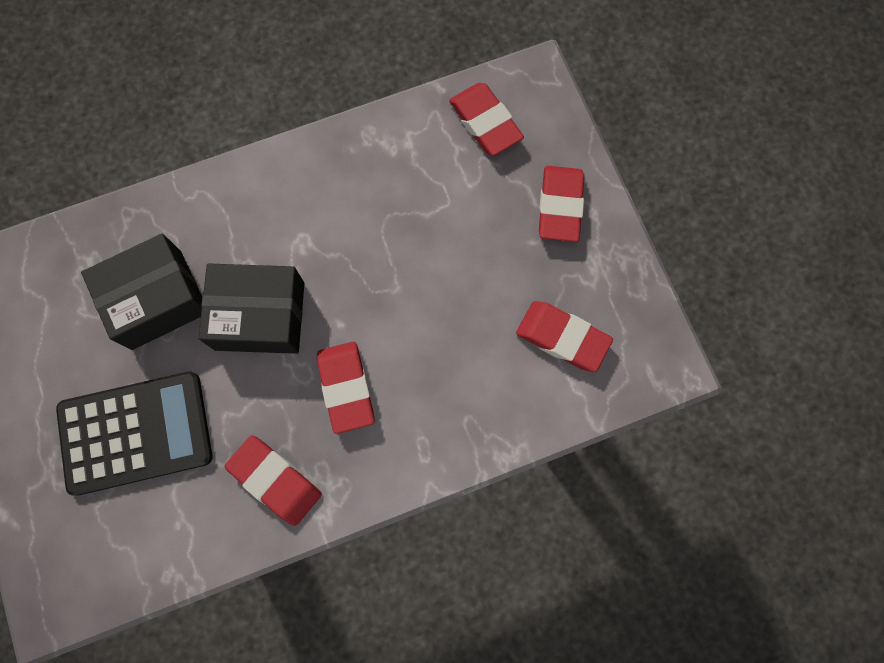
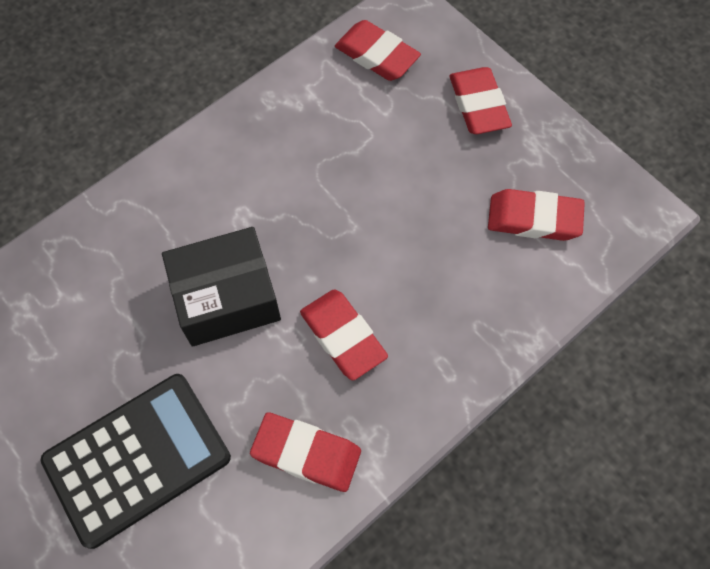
camera: 20 degrees left, 10 degrees down
black box [81,234,202,350] -> none

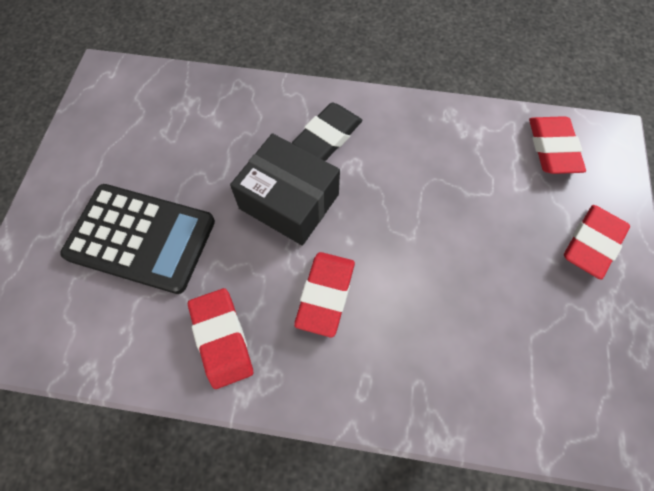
camera: 50 degrees right, 0 degrees up
red eraser [488,189,585,241] -> none
none -> black eraser [292,103,362,161]

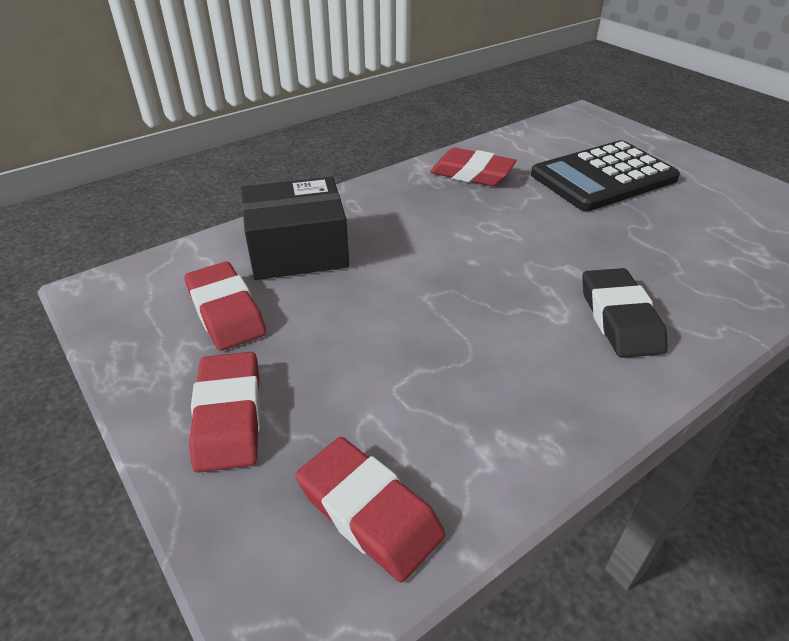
camera: 135 degrees right, 25 degrees down
black box [230,133,340,246] -> black box moved to [241,177,349,280]
red eraser [294,252,355,338] -> red eraser moved to [184,262,266,351]

